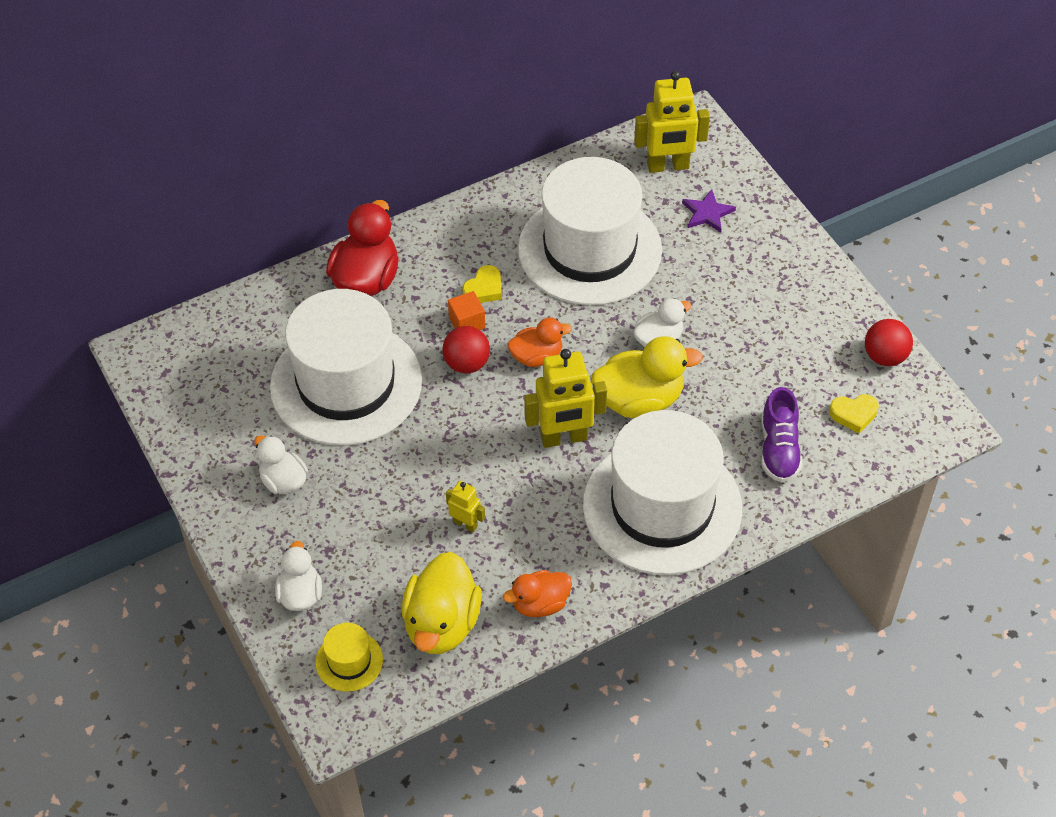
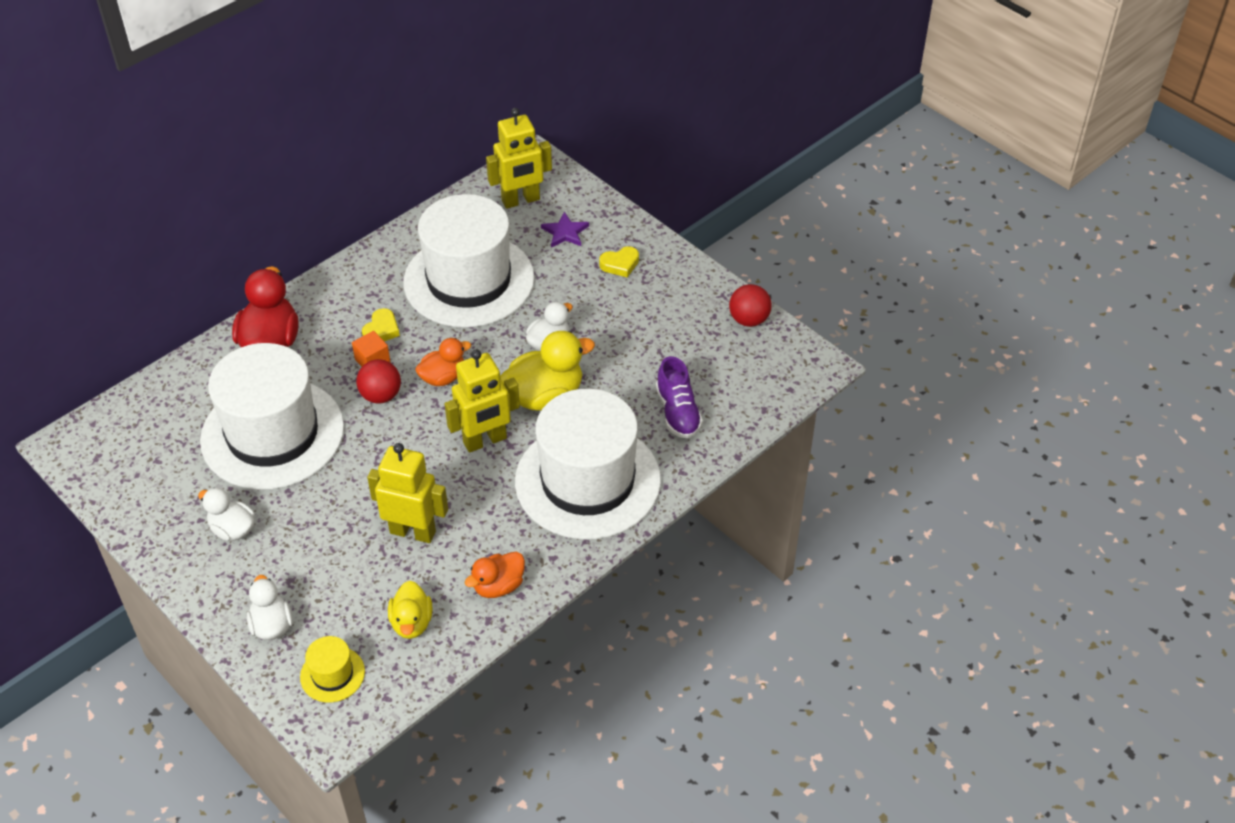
camera: 15 degrees left, 5 degrees down
yellow duck [402,552,482,654] -> yellow duck [388,581,433,639], size x0.61
yellow robot [446,481,485,532] -> yellow robot [367,443,448,543], size x1.96
yellow heart [829,394,879,433] -> yellow heart moved to [599,246,639,277]

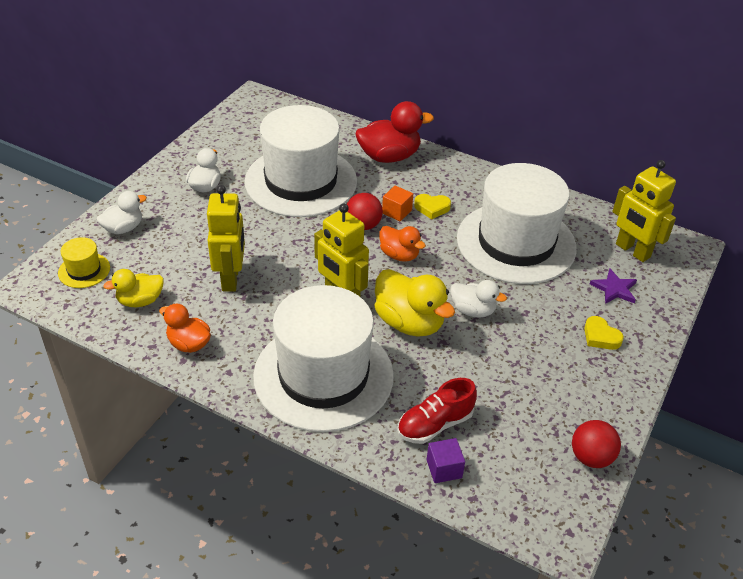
camera: 70 degrees right, 5 degrees down
purple shoe [656,356,703,439] -> red shoe [397,378,477,444]
none -> purple cube [426,438,465,483]

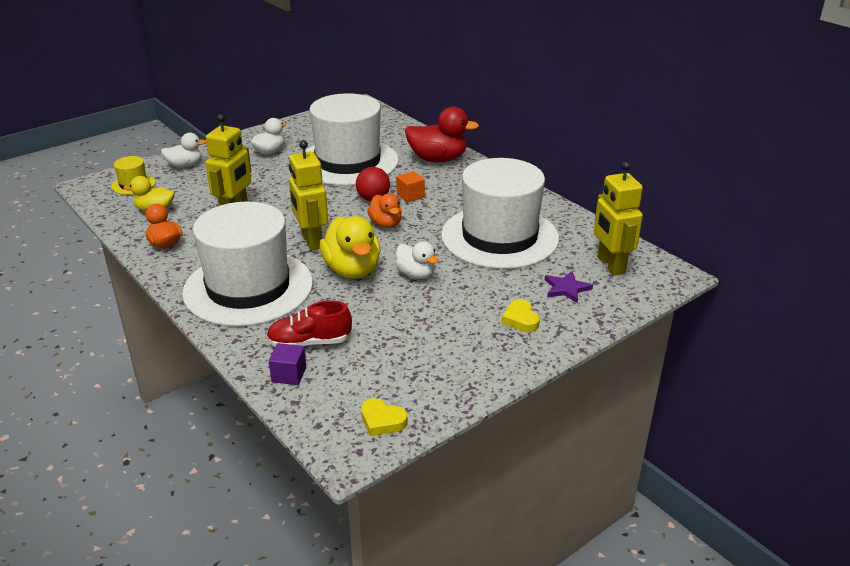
camera: 25 degrees right, 10 degrees down
yellow heart [414,194,451,219] -> yellow heart moved to [361,398,408,436]
red ball [572,420,621,468] -> none

